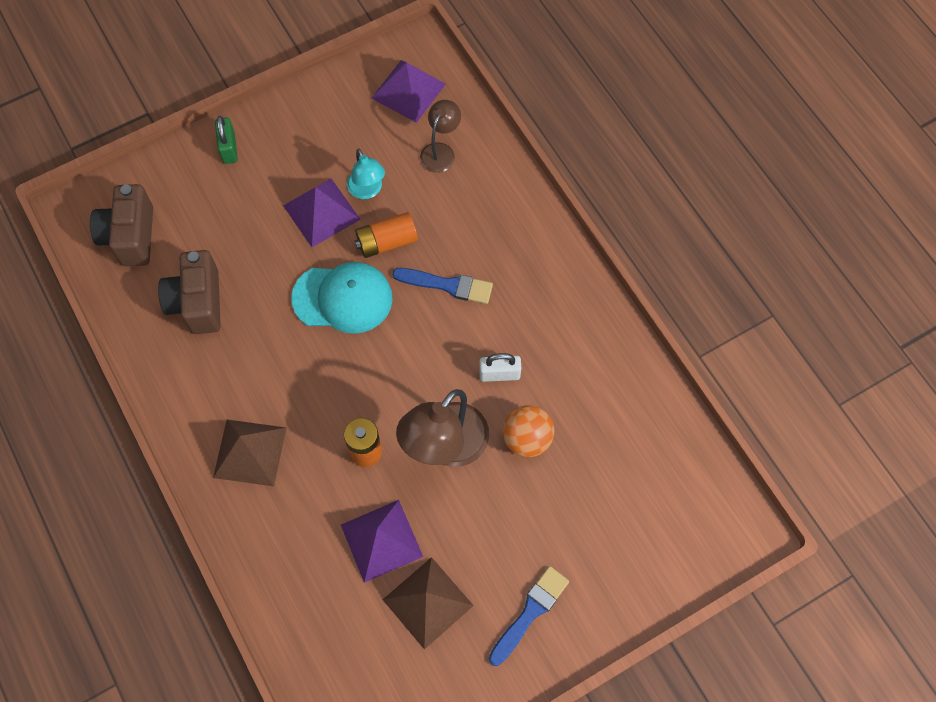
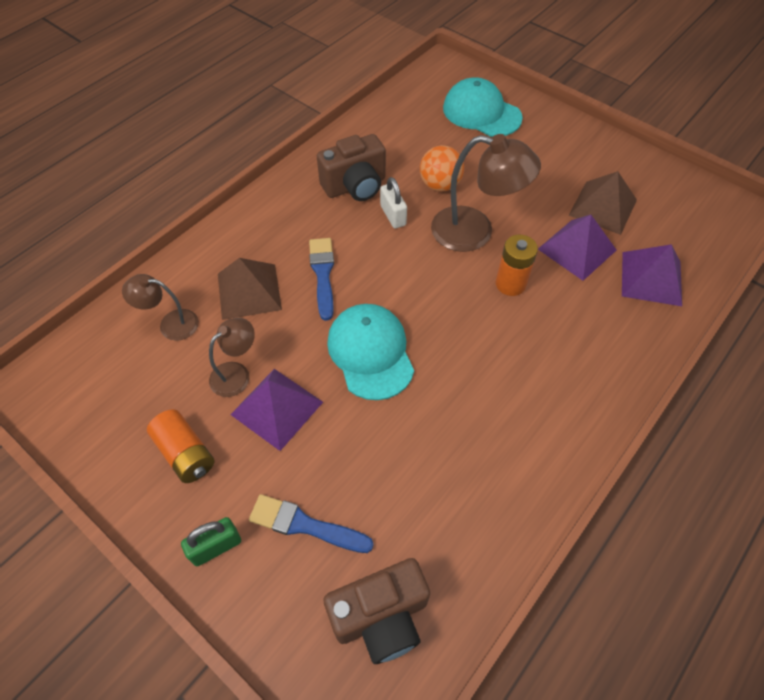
camera: 110 degrees left, 10 degrees down
brown camera [158,250,221,334] -> brown camera moved to [317,134,386,201]
brown pyramid [213,419,286,486] -> brown pyramid moved to [218,258,282,320]
turquoise lamp [347,149,385,199] -> brown lamp [209,318,255,397]
orange battery [355,212,418,258] -> orange battery moved to [147,409,214,483]
purple pyramid [372,60,446,123] -> purple pyramid moved to [622,244,682,306]
blue brush [489,566,569,666] -> blue brush moved to [249,494,374,553]
none -> turquoise cap [443,77,523,137]

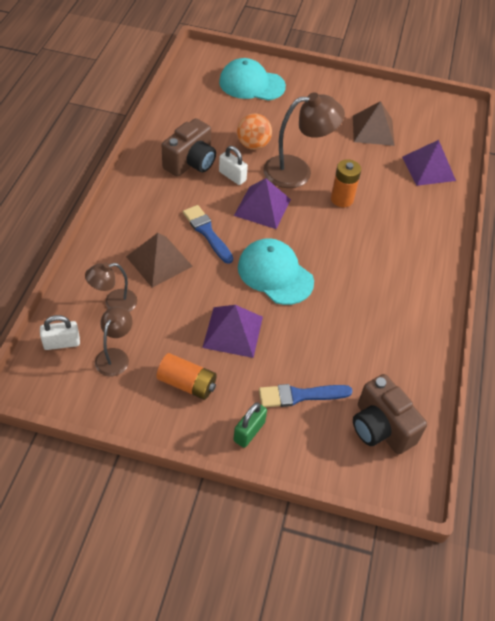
camera: 30 degrees left, 5 degrees down
brown lamp [209,318,255,397] -> brown lamp moved to [95,306,133,376]
brown camera [324,558,430,664] -> brown camera turned 105 degrees clockwise [353,374,427,454]
purple pyramid [538,215,616,281] -> purple pyramid moved to [234,178,291,229]
none -> white padlock [40,315,80,350]

